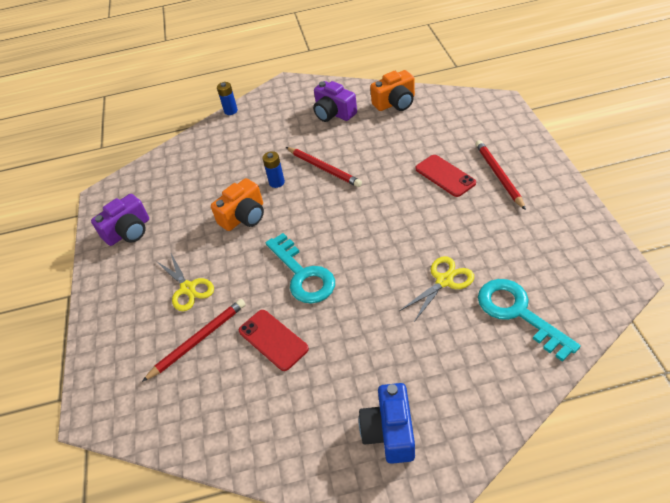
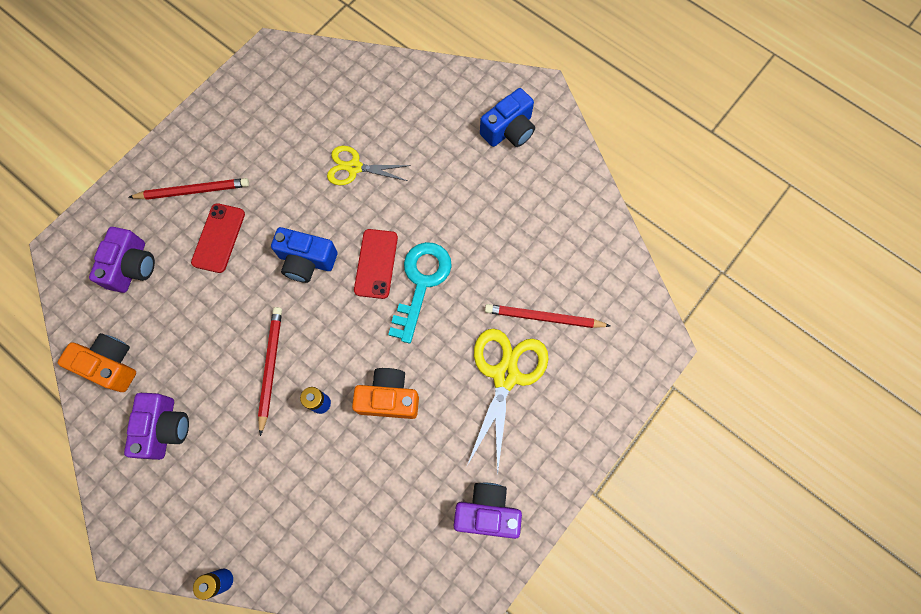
camera: 135 degrees left, 25 degrees up
yellow scissors [156,254,214,311] -> yellow scissors [467,329,549,475], size x1.57
red phone [239,310,309,371] -> red phone moved to [354,229,398,299]
red pencil [476,140,526,210] -> red pencil turned 135 degrees counterclockwise [128,178,249,200]
turquoise key [478,279,581,362] -> none
none -> purple camera [89,227,155,293]
none -> blue camera [271,227,338,283]

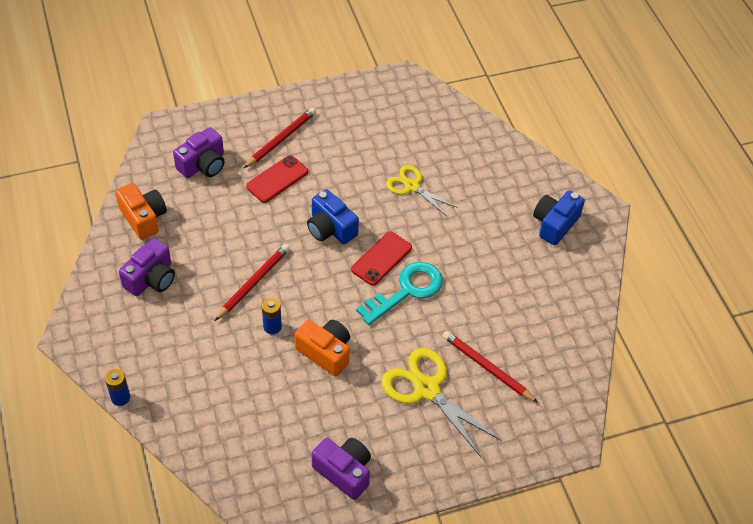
camera: 30 degrees right, 20 degrees down
red pencil [128,178,249,200] -> red pencil turned 75 degrees counterclockwise [244,107,316,168]
yellow scissors [467,329,549,475] -> yellow scissors turned 90 degrees counterclockwise [381,348,502,457]
blue camera [480,88,535,147] -> blue camera turned 135 degrees clockwise [533,191,585,245]

